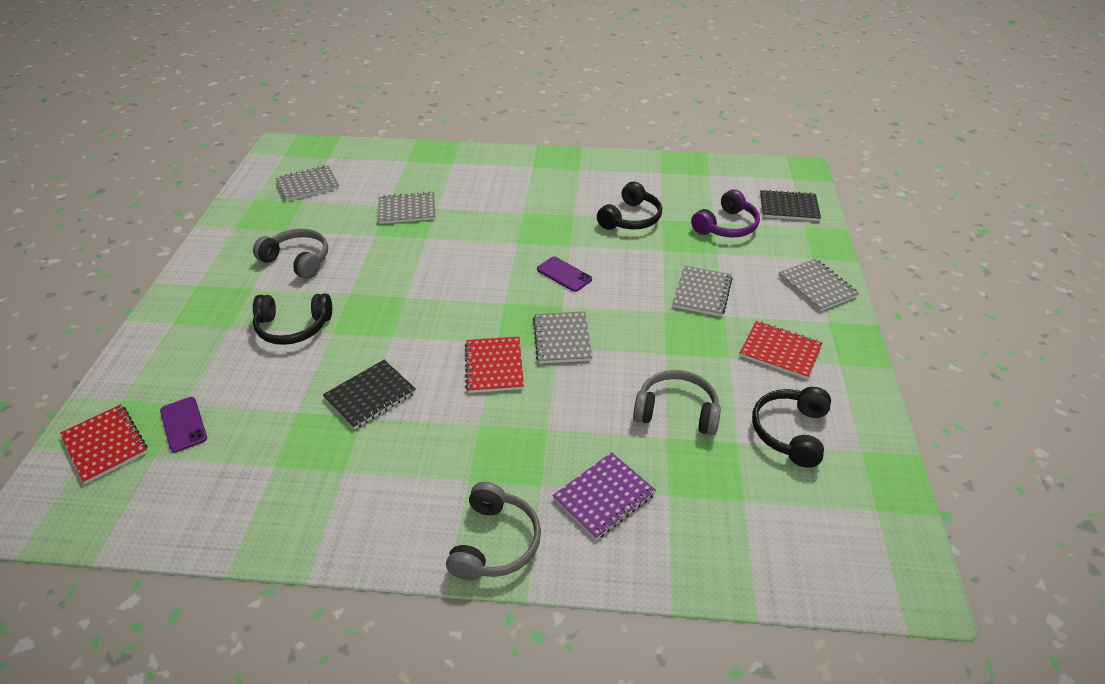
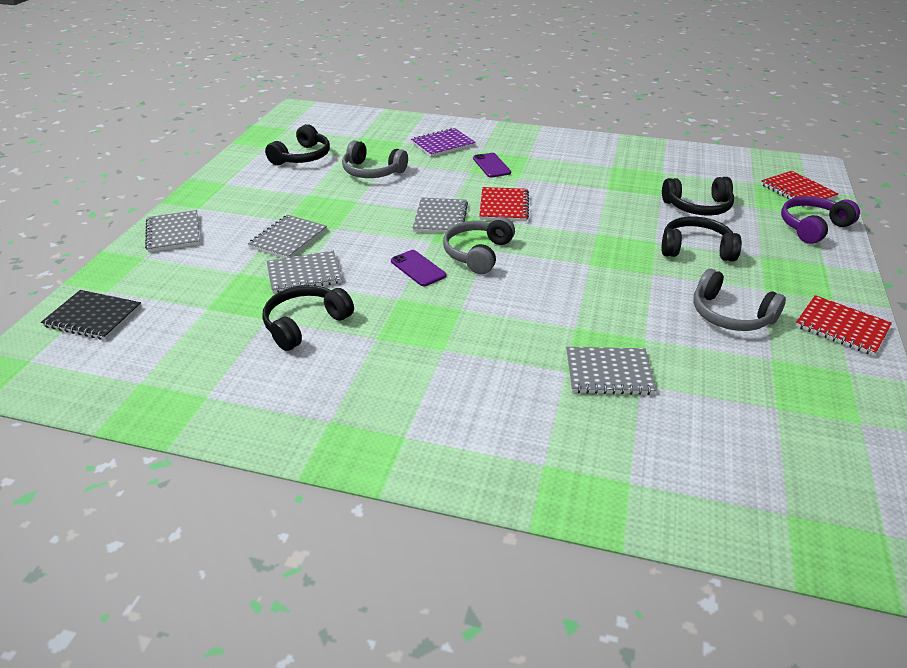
camera: 170 degrees left, 5 degrees down
purple phone [160,397,207,453] -> purple phone moved to [473,153,511,178]
grey notebook [276,165,339,201] -> grey notebook moved to [267,251,342,294]
black notebook [323,360,416,430] -> none
grey headphones [446,482,541,580] -> grey headphones moved to [443,216,515,274]
purple headphones [691,189,760,238] -> purple headphones moved to [781,196,860,244]
red notebook [740,321,822,379] -> red notebook moved to [796,295,892,356]
none -> black headphones [662,177,734,216]

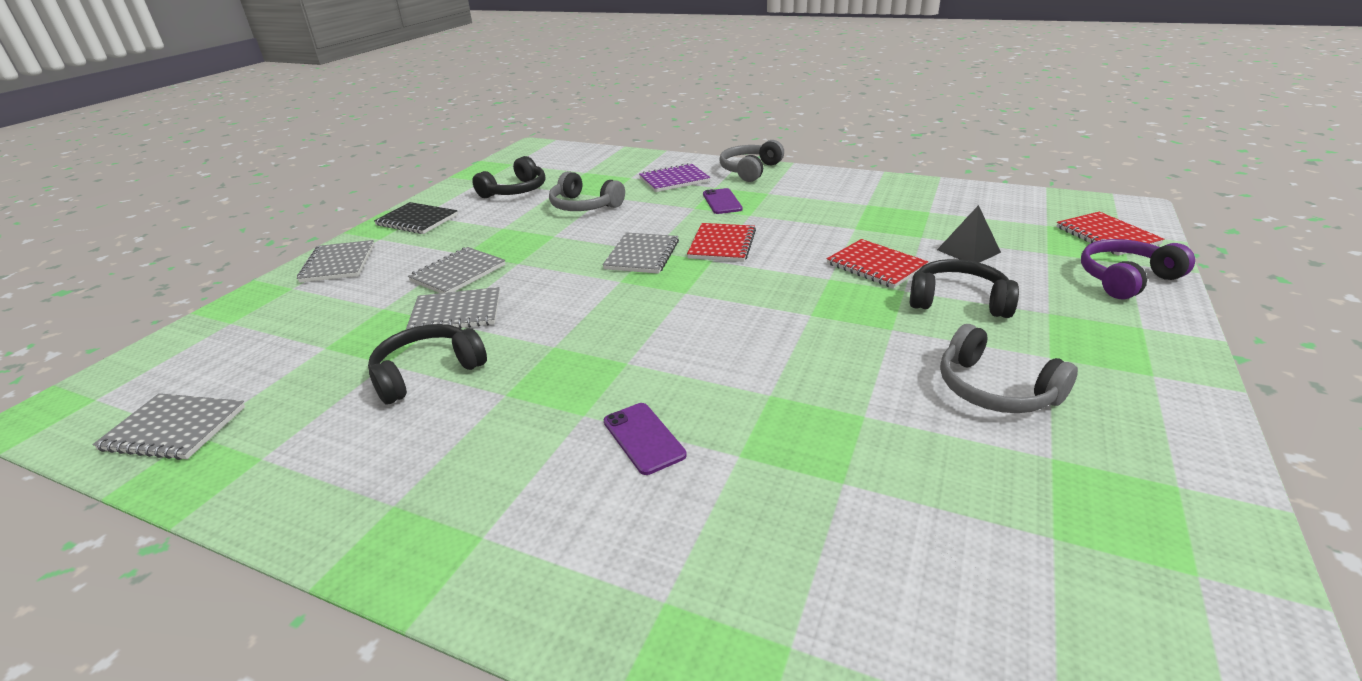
camera: 10 degrees right, 5 degrees down
black notebook [41,290,142,340] -> black notebook moved to [374,202,458,234]
purple phone [391,250,446,286] -> purple phone moved to [604,403,687,475]
grey headphones [443,216,515,274] -> grey headphones moved to [719,140,784,182]
grey notebook [566,347,656,395] -> grey notebook moved to [92,393,245,460]
black headphones [662,177,734,216] -> black pyramid [937,205,1001,263]
red notebook [796,295,892,356] -> red notebook moved to [827,239,928,288]

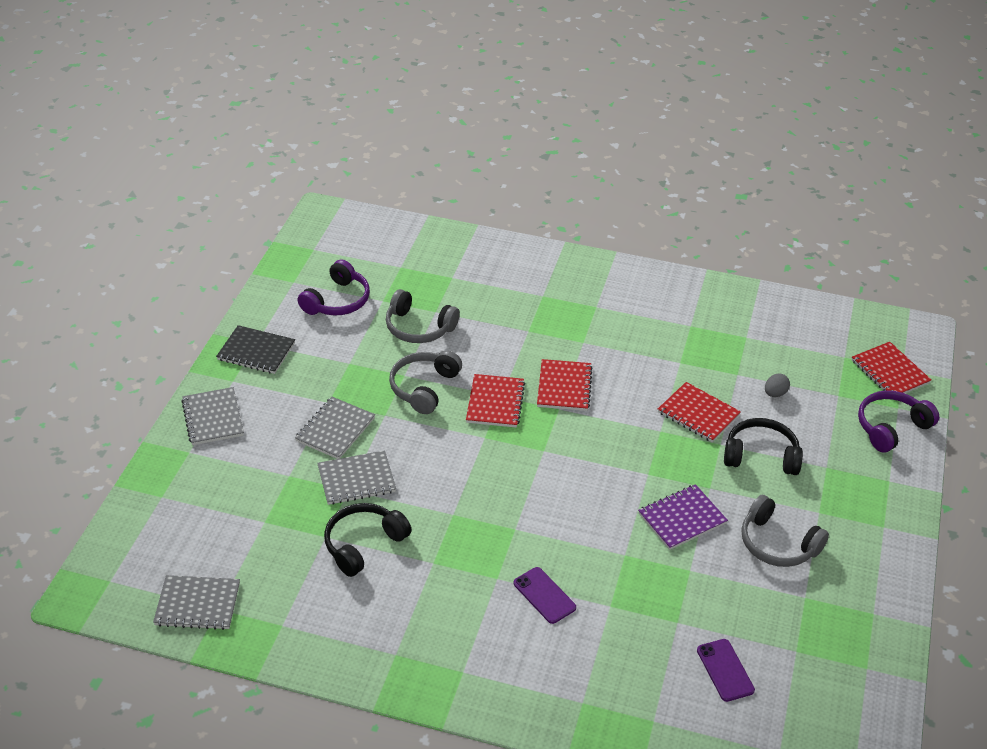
camera: 10 degrees left, 10 degrees up
black headphones [472,156,545,198] -> purple headphones [298,260,370,316]
grey notebook [603,232,679,274] -> red notebook [466,374,525,428]
purple notebook [639,163,710,192] -> purple notebook moved to [638,484,728,550]
purple phone [703,188,743,214] -> purple phone moved to [697,639,755,702]
grey headphones [719,140,784,182] -> grey headphones moved to [389,351,462,414]
black pyramid [937,205,1001,263] -> grey egg [765,373,790,397]

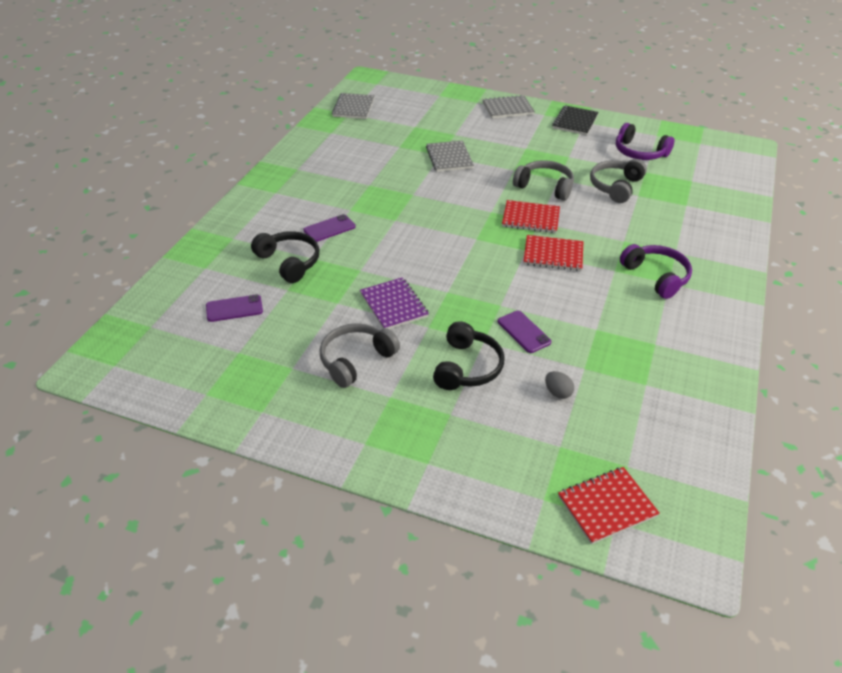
camera: 95 degrees right, 0 degrees up
grey notebook [295,397,375,459] -> none
black headphones [324,503,411,577] -> black headphones moved to [251,231,320,283]
red notebook [658,382,741,442] -> purple phone [498,310,551,353]
purple headphones [858,390,939,452] -> purple headphones moved to [620,244,692,299]

